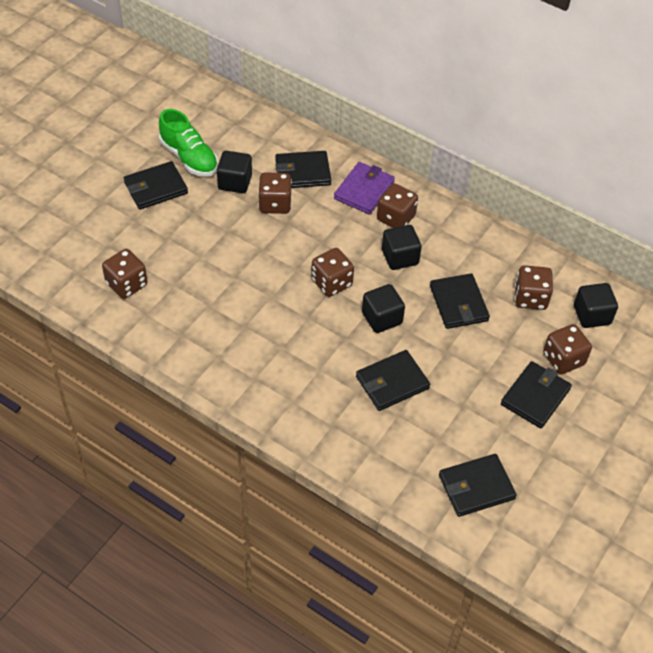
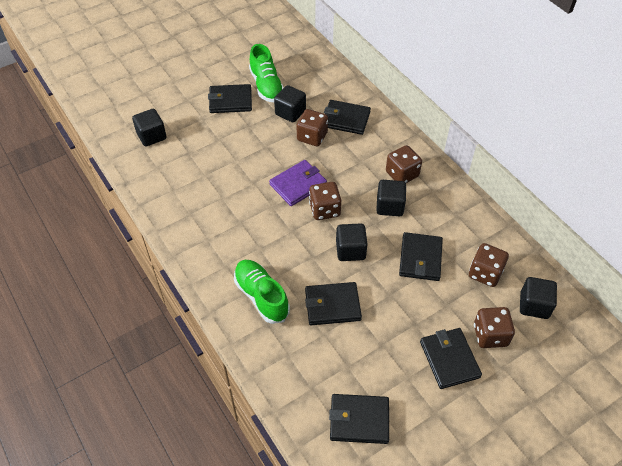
camera: 25 degrees right, 0 degrees up
brown dice [102,249,148,299] -> none
purple wallet [334,162,395,215] -> purple wallet moved to [269,160,327,206]
black wallet [501,361,572,428] -> black wallet turned 75 degrees counterclockwise [420,328,482,389]
none -> black cube [132,109,167,146]
none -> green shoe [234,260,290,324]

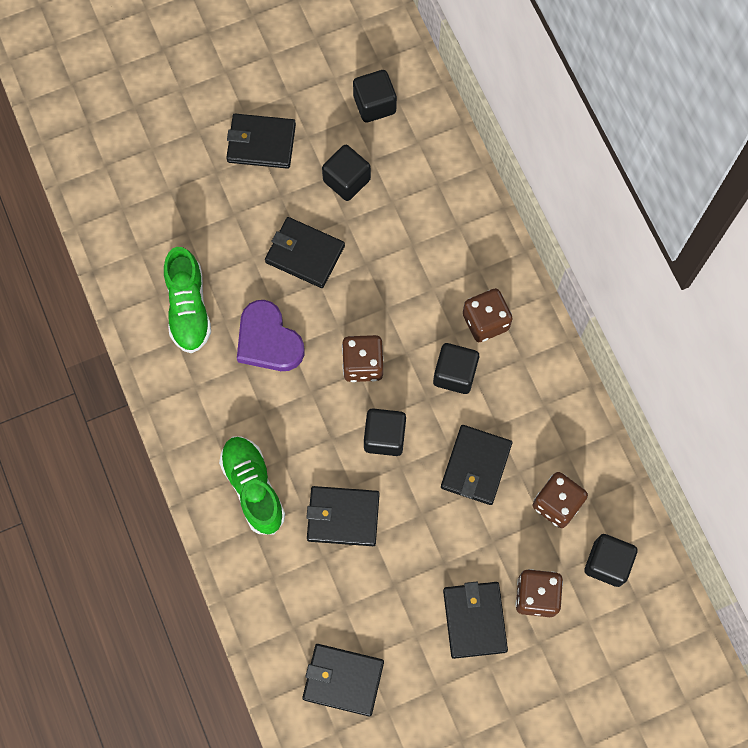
camera: 10 degrees right, 20 degrees up
black cube [132,109,167,146] -> black cube moved to [353,70,397,123]
green shoe [249,44,284,102] -> green shoe moved to [164,247,211,353]
purple wallet [269,160,327,206] -> none
brown dice [297,109,328,146] -> none
black wallet [324,100,371,135] -> black wallet moved to [265,217,345,288]
none -> purple heart [237,300,305,371]

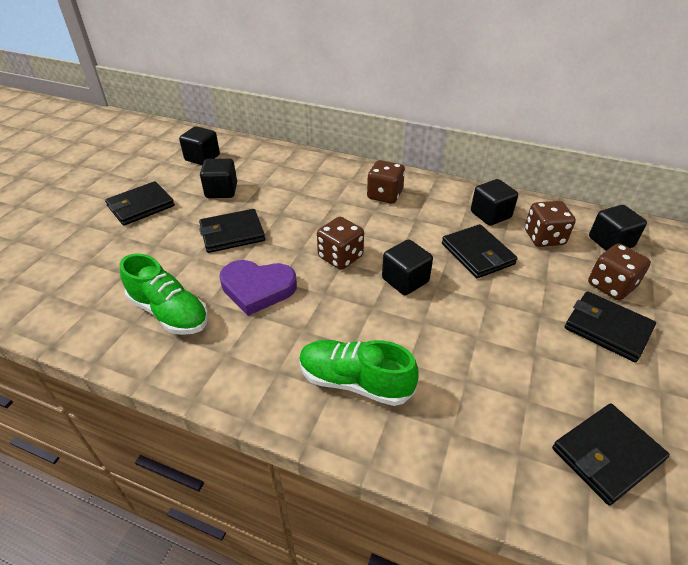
camera: 45 degrees left, 30 degrees down
black wallet [306,486,380,546] -> none
black cube [433,343,479,394] -> black cube moved to [471,179,518,226]

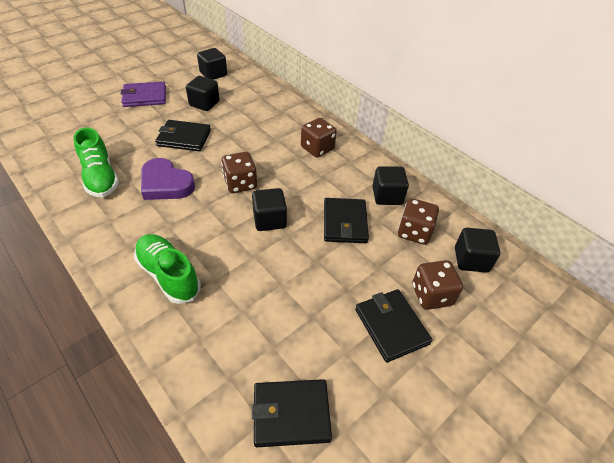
camera: 25 degrees right, 5 degrees up
black wallet [105,181,175,226] -> purple wallet [120,81,166,107]

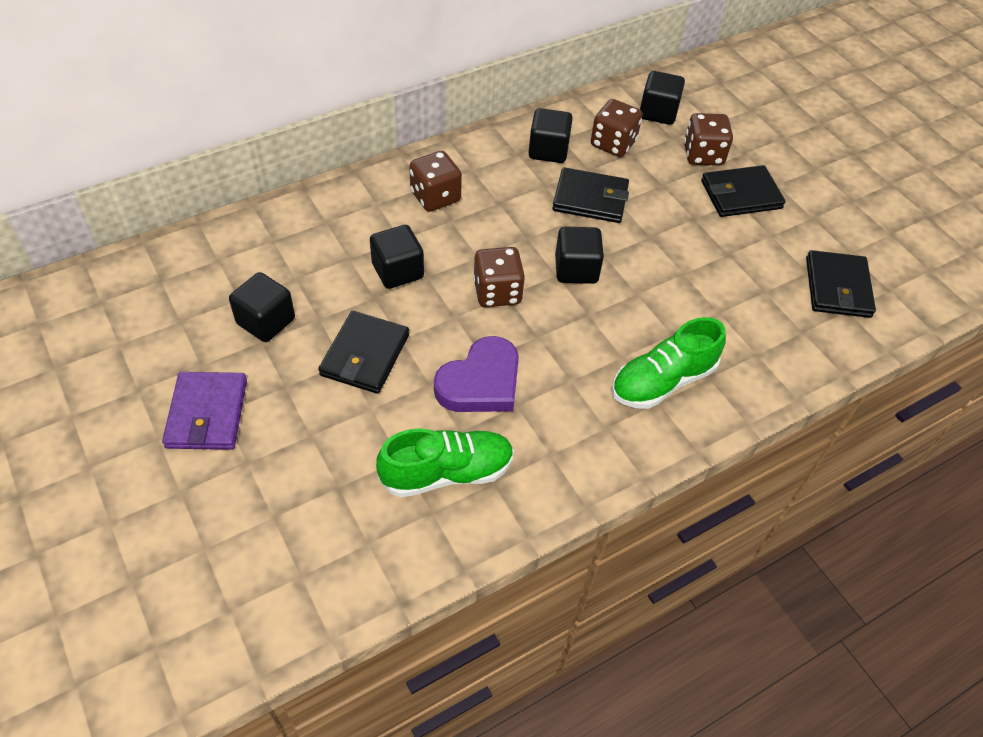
camera: 80 degrees left, 5 degrees up
black cube [197,48,227,80] -> black cube moved to [370,225,424,289]

